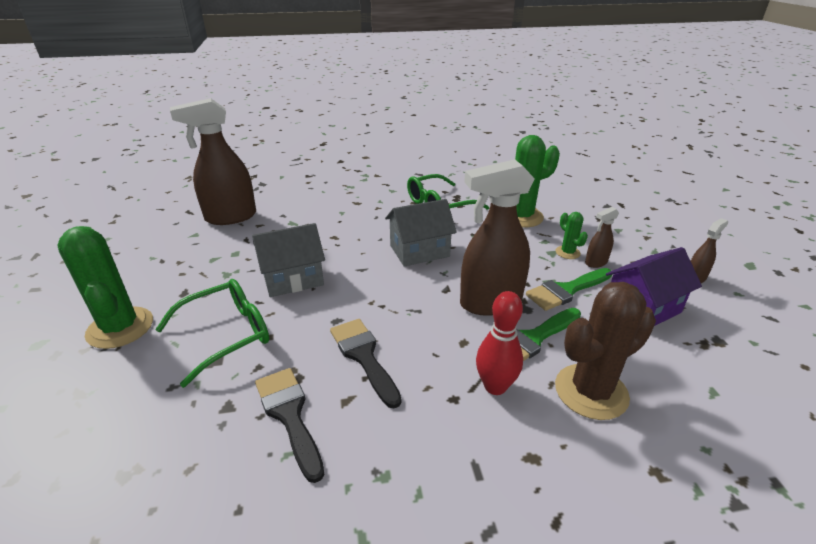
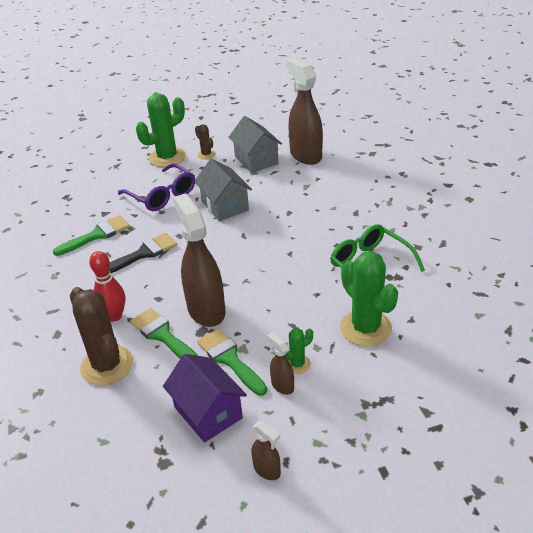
camera: 85 degrees right, 5 degrees up
green glasses [155,279,269,388] -> purple glasses [118,164,195,211]
black brush [255,368,324,483] -> green brush [53,215,130,256]
grey house [385,199,457,267] -> grey house moved to [229,116,282,173]
none -> brown cactus [195,124,215,159]

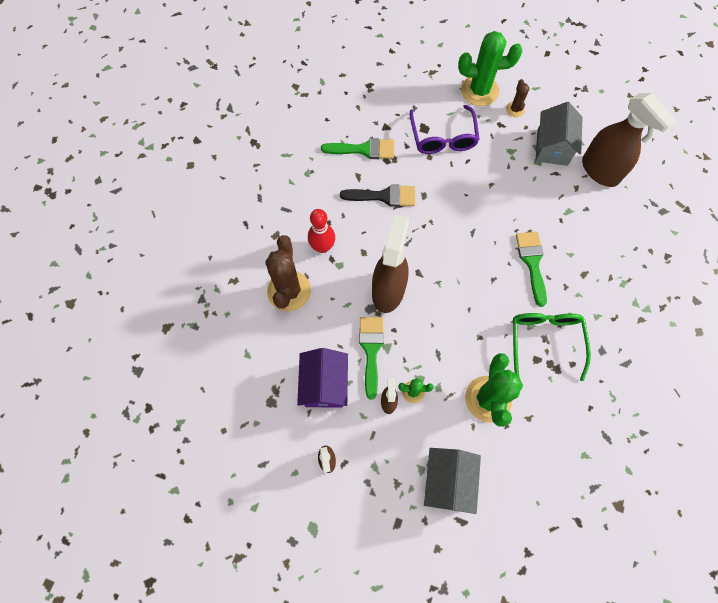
camera: 35 degrees right, 30 degrees up
green brush [130,308,198,359] -> green brush moved to [516,232,547,307]
grey house [194,159,252,221] -> grey house moved to [424,448,481,514]
brown spray bottle [286,58,323,165] -> brown spray bottle turned 135 degrees clockwise [582,93,677,187]

